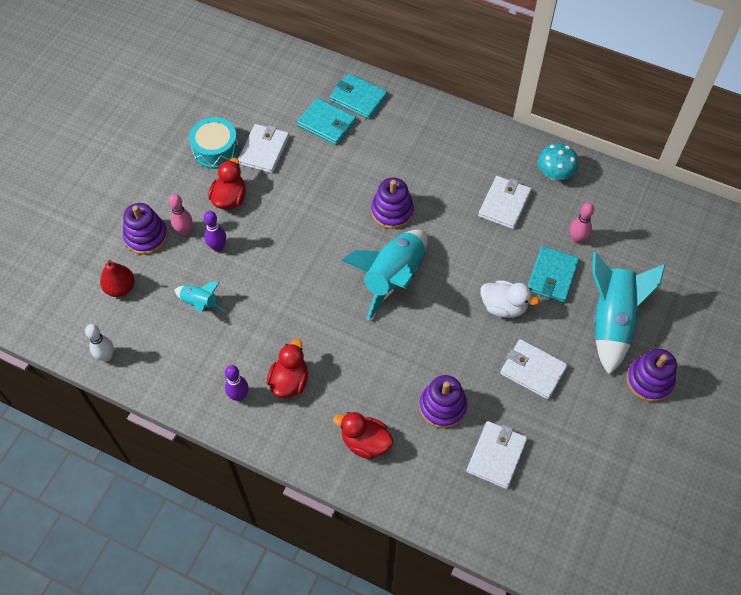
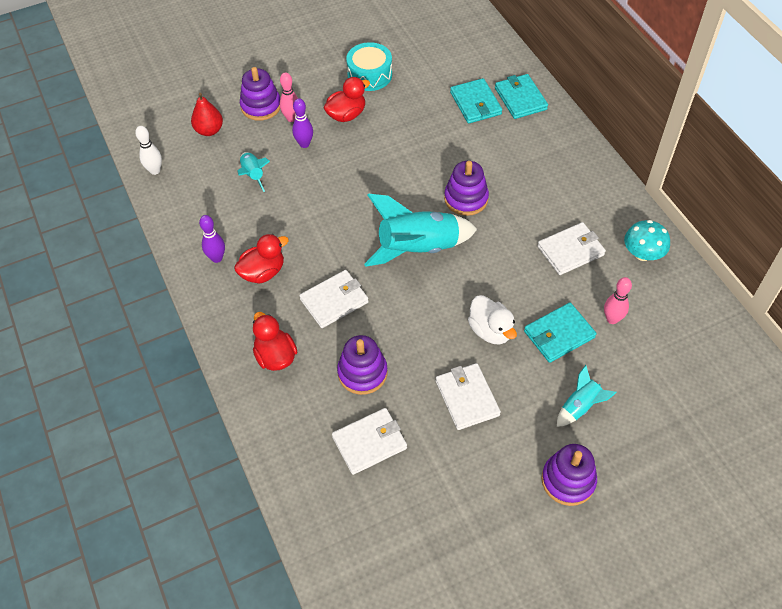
camera: 40 degrees right, 5 degrees down
white wallet [238,124,289,173] -> white wallet moved to [299,270,369,328]
turquoise rocket [592,252,665,375] -> turquoise rocket [557,365,617,427], size x0.49

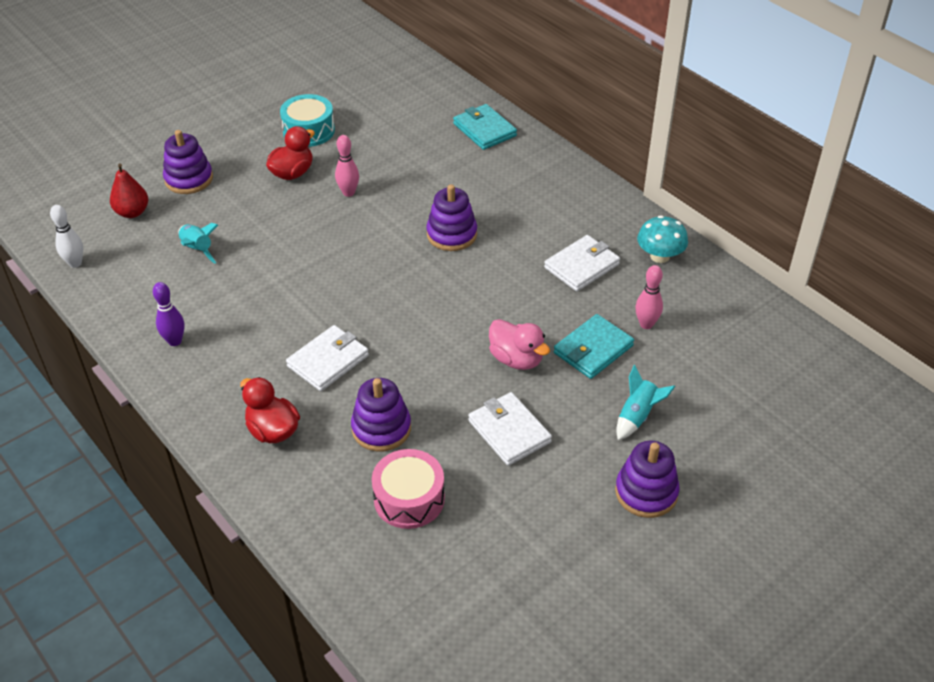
camera: 15 degrees left, 10 degrees down
red duck [234,234,289,284] -> none
pink bowling pin [280,72,298,122] -> pink bowling pin moved to [335,135,359,197]
purple bowling pin [292,98,313,148] -> none
white wallet [332,408,407,475] -> pink drum [372,449,445,529]
turquoise rocket [364,194,477,267] -> none
turquoise wallet [450,78,502,124] -> none
white duck [468,295,517,344] -> pink duck [489,319,550,370]

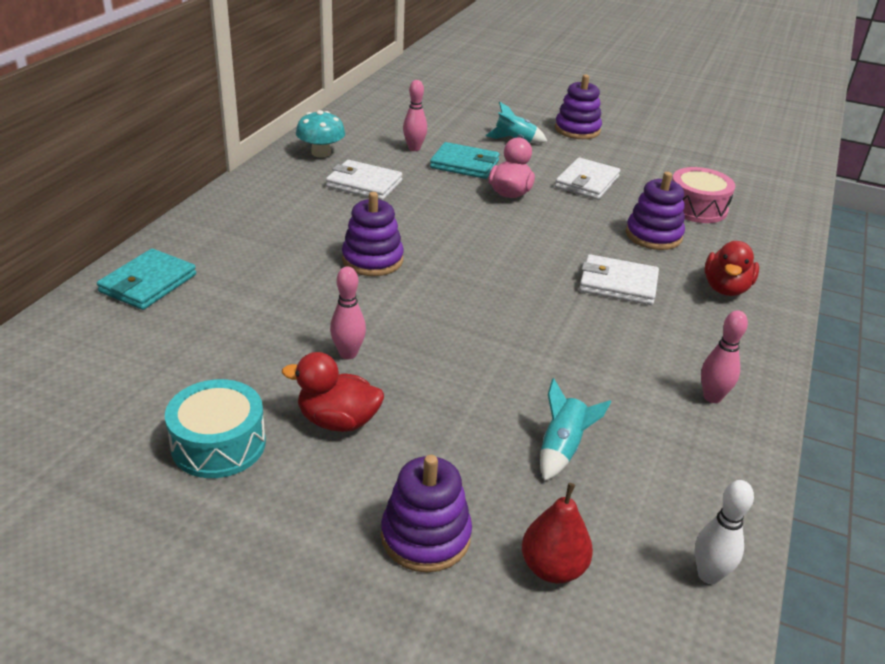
camera: 120 degrees left, 10 degrees down
purple bowling pin [153,282,185,346] -> pink bowling pin [701,310,748,403]

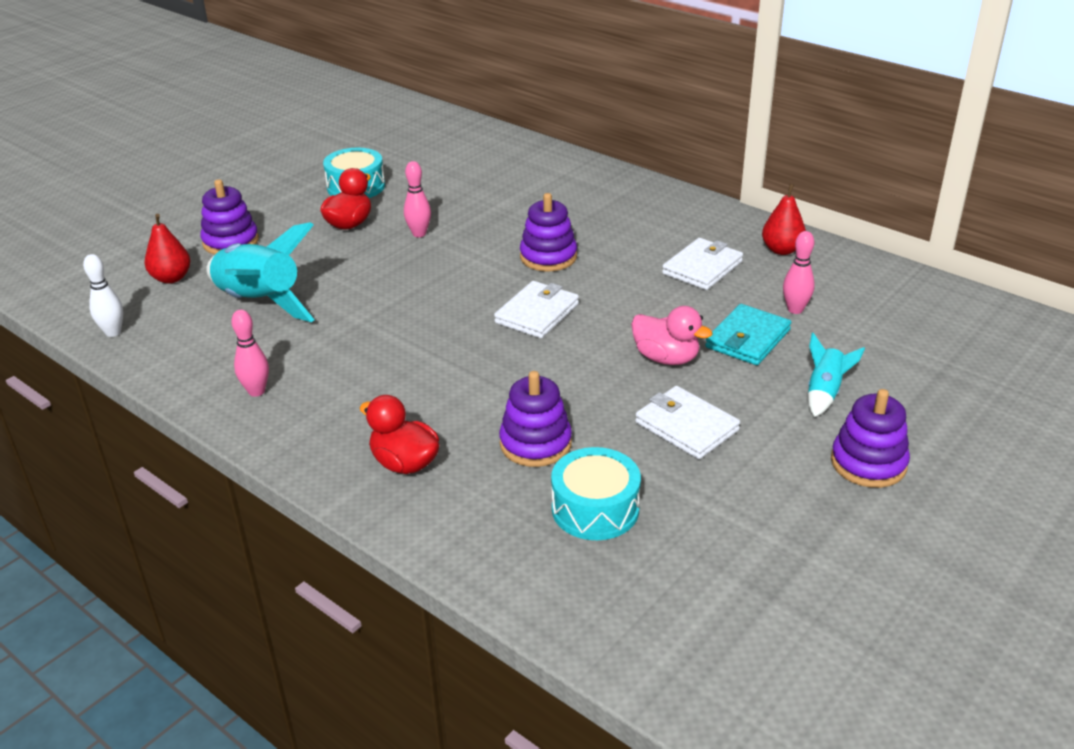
camera: 110 degrees right, 0 degrees up
turquoise wallet [97,249,196,310] -> none
turquoise mushroom [296,110,345,158] -> red pear [762,184,806,255]
turquoise rocket [540,378,611,481] -> turquoise rocket [206,222,314,322], size x2.03
white wallet [579,254,659,305] -> white wallet moved to [494,281,579,338]
pink drum [672,167,735,223] -> turquoise drum [551,447,641,540]

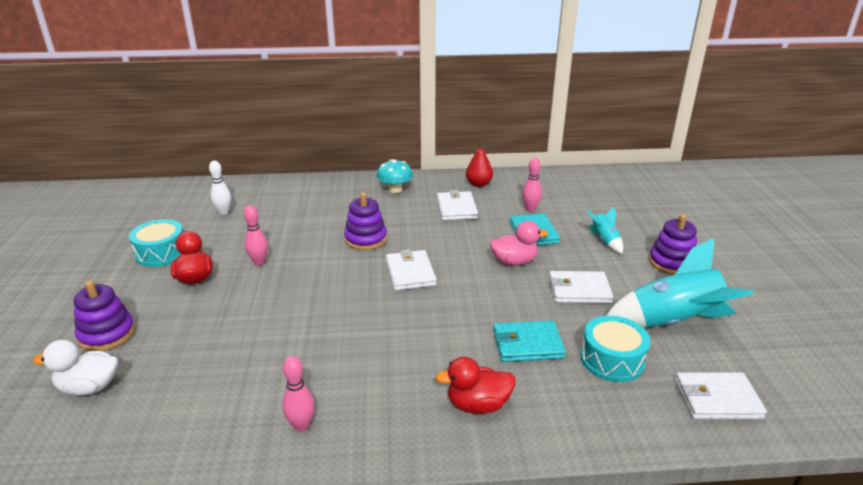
camera: 45 degrees left, 5 degrees down
white bowling pin [83,254,123,337] -> white bowling pin moved to [209,161,231,215]
red pear [144,214,191,284] -> white duck [33,340,118,395]
turquoise rocket [206,222,314,322] -> turquoise rocket moved to [606,238,753,328]
purple stacking toy [499,371,572,467] -> turquoise wallet [493,320,566,362]
none -> turquoise mushroom [377,159,413,193]
none -> white wallet [675,372,767,419]

